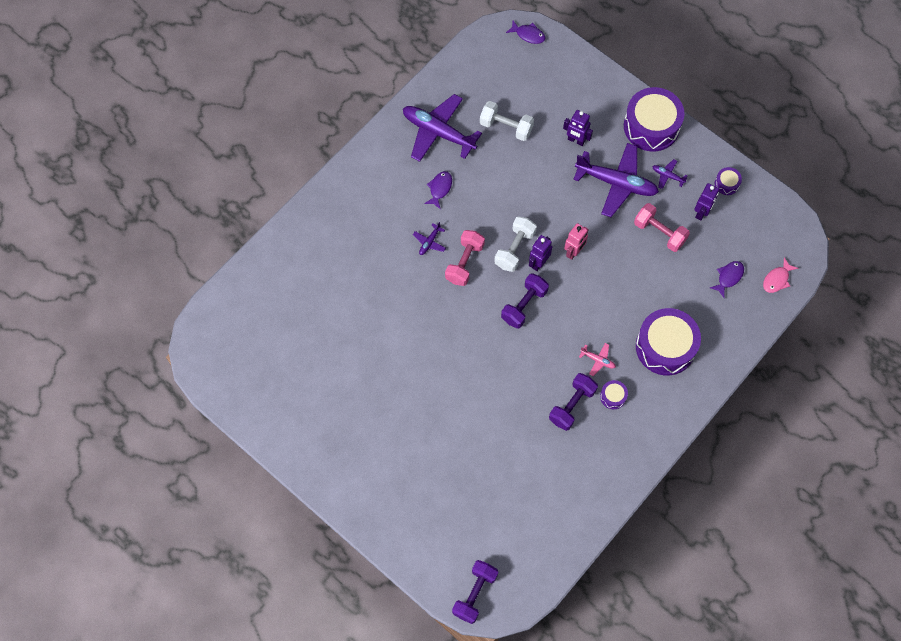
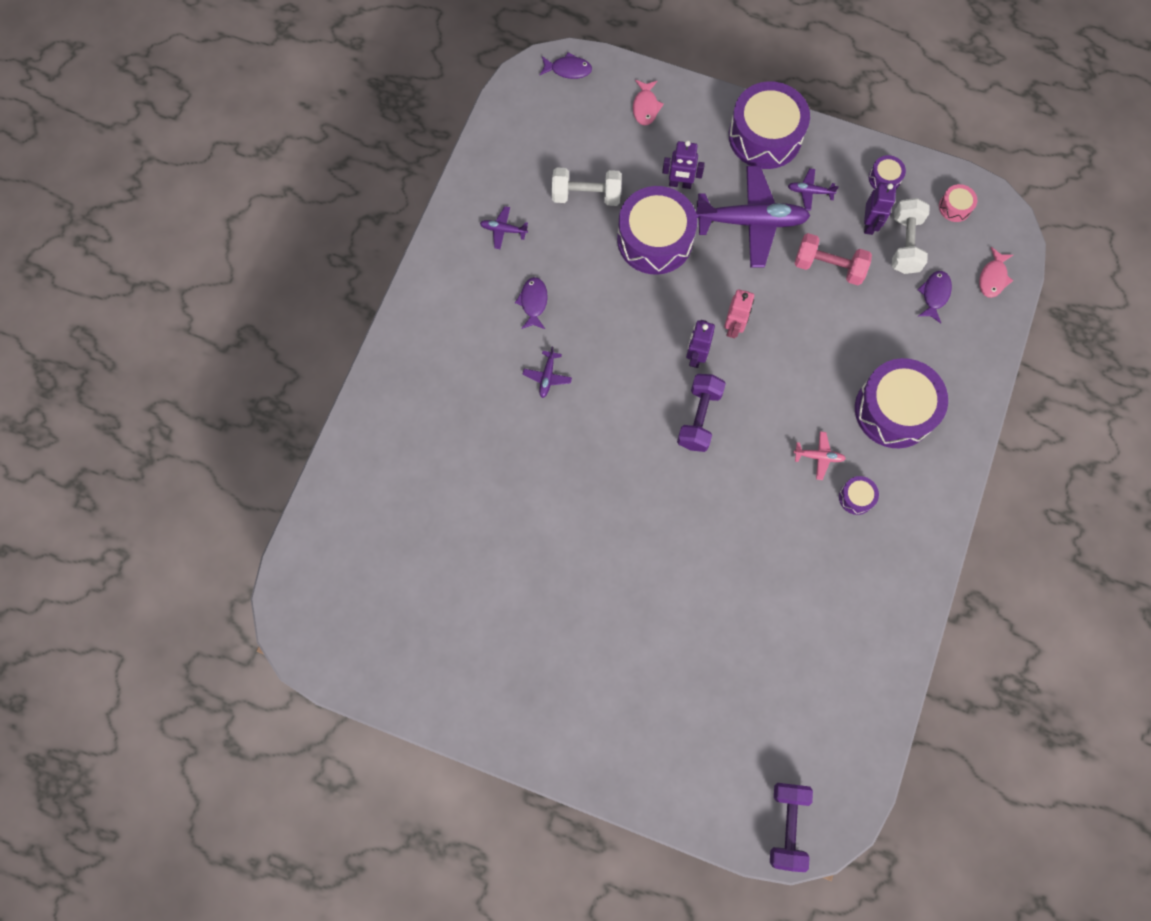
camera: 20 degrees left, 5 degrees up
purple plane [403,94,482,162] -> purple plane [480,206,528,249], size x0.42
pink dumbbell [445,230,485,286] -> none
white dumbbell [494,216,537,272] -> white dumbbell moved to [892,198,930,274]
purple dumbbell [549,373,598,431] -> none
none -> purple drum [617,186,697,275]
none -> pink fish [633,80,664,125]
none -> pink drum [939,184,977,222]

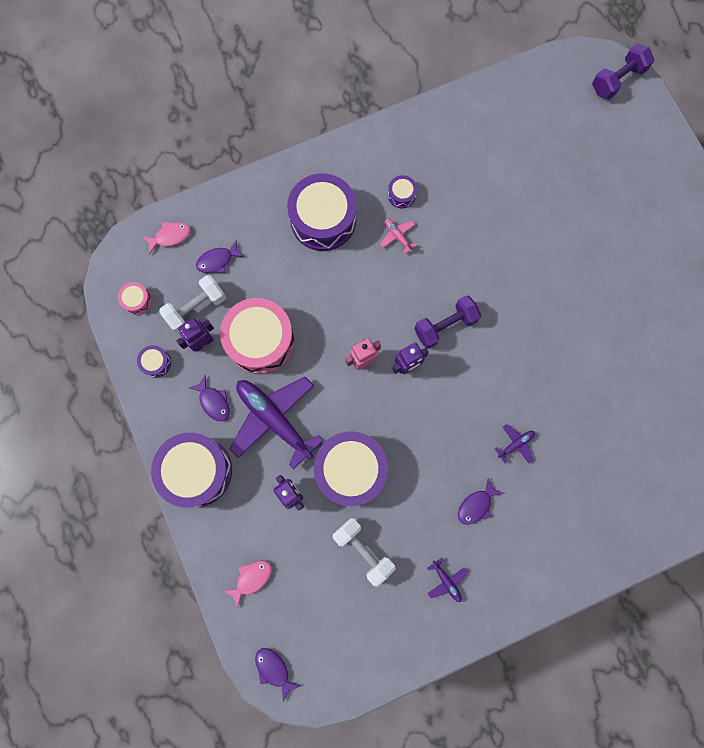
camera: 135 degrees left, 5 degrees up
purple plane [788,168,839,211] -> purple fish [189,375,230,421]
pink dumbbell [794,233,872,285] -> pink drum [220,298,295,374]

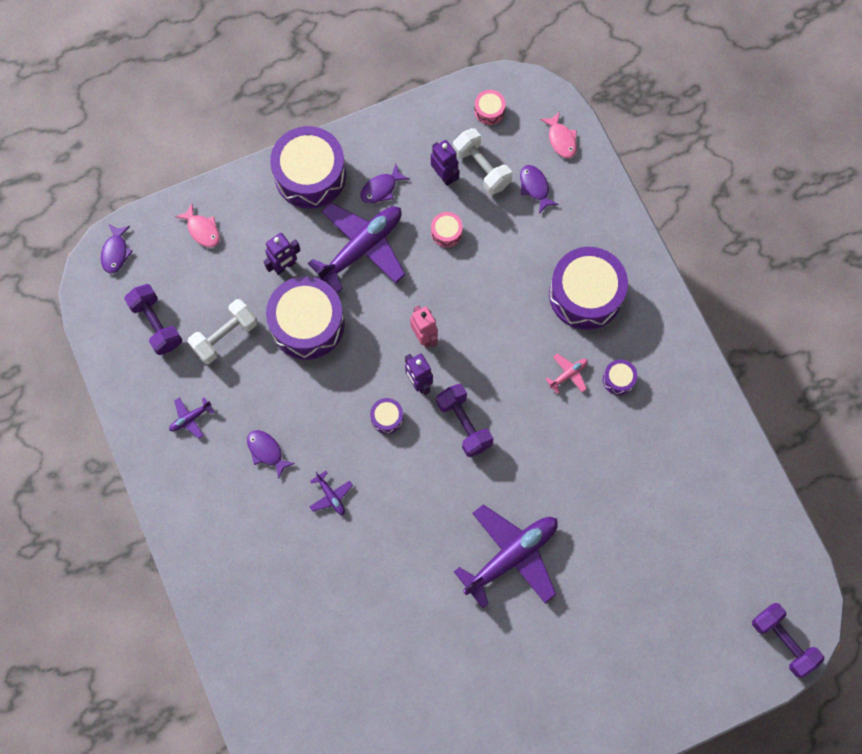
camera: 90 degrees right, 5 degrees down
purple drum [137,345,171,378] -> purple drum moved to [370,398,404,434]
pink drum [220,298,295,374] -> pink drum [431,212,463,247], size x0.43
purple fish [255,648,300,701] -> purple fish turned 135 degrees clockwise [101,224,133,274]
none -> purple dumbbell [124,284,182,355]
none -> purple plane [454,504,558,608]

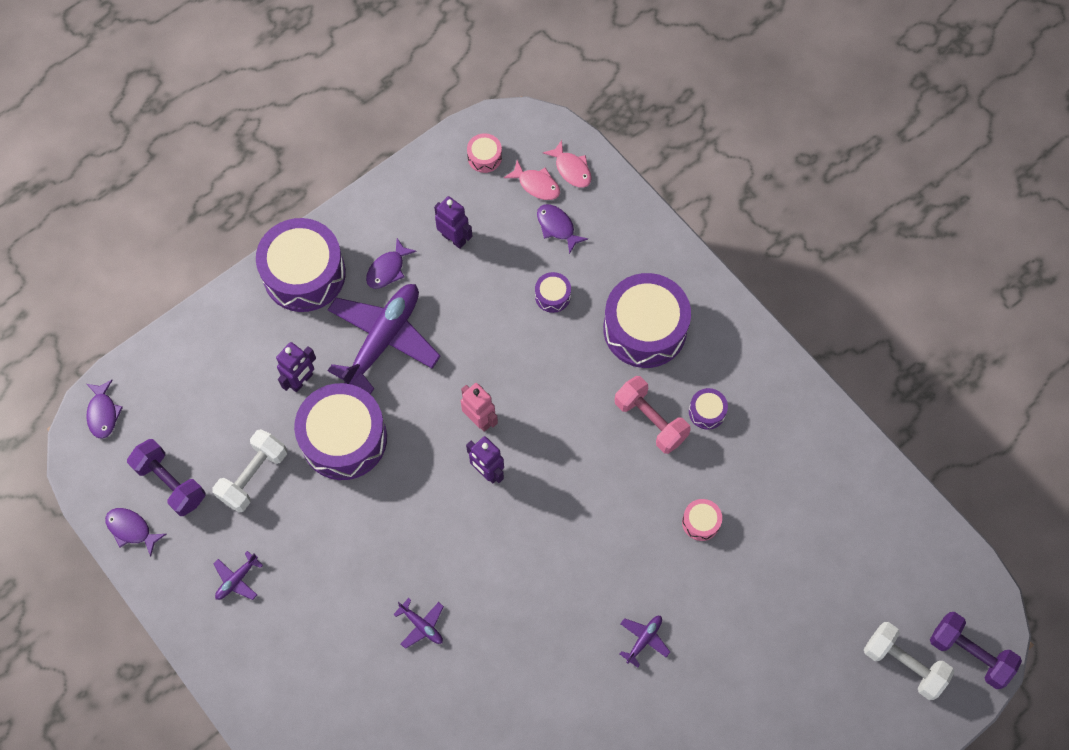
camera: 15 degrees left, 5 degrees down
pink fish [175,204,220,247] -> pink fish moved to [504,160,560,200]
purple fish [247,430,295,479] -> purple fish moved to [105,508,166,557]
purple drum [370,398,404,434] -> purple drum moved to [535,272,571,313]
pink drum [431,212,463,247] -> pink drum moved to [682,499,722,541]
purple dumbbell [436,384,494,457] -> none
white dumbbell [453,128,512,195] -> white dumbbell moved to [864,622,955,700]
purple plane [454,504,558,608] -> purple plane [620,616,670,668], size x0.42
pink plane [545,353,588,393] -> pink dumbbell [615,376,691,454]

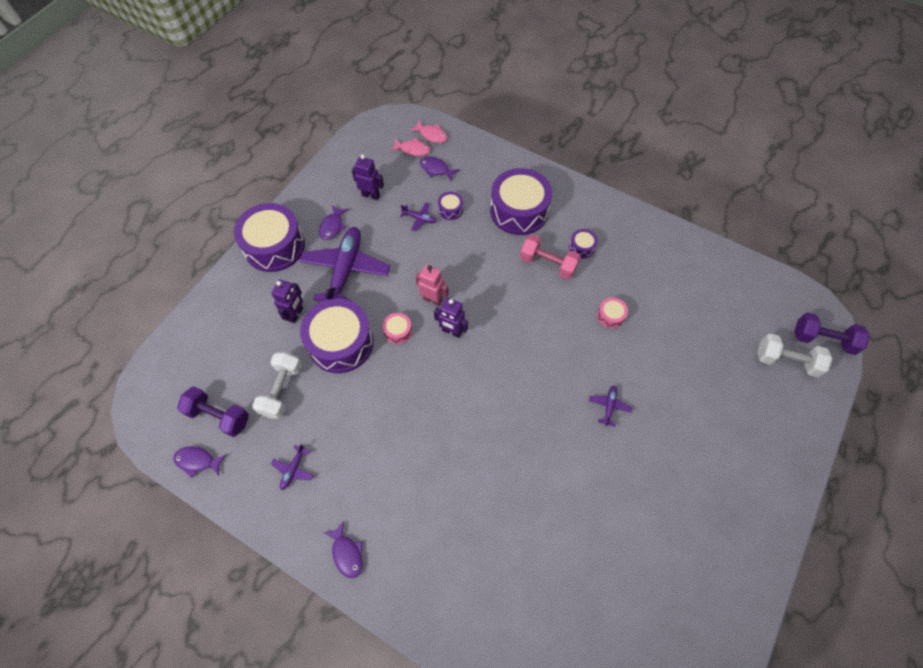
camera: 20 degrees left, 5 degrees down
purple fish [86,380,123,439] -> purple fish moved to [324,521,363,578]
purple plane [393,598,444,649] -> purple plane moved to [400,202,437,231]
pink drum [467,133,502,173] -> pink drum moved to [383,313,412,344]

